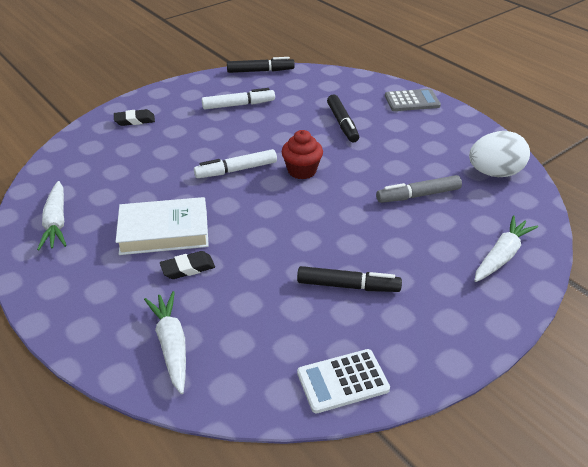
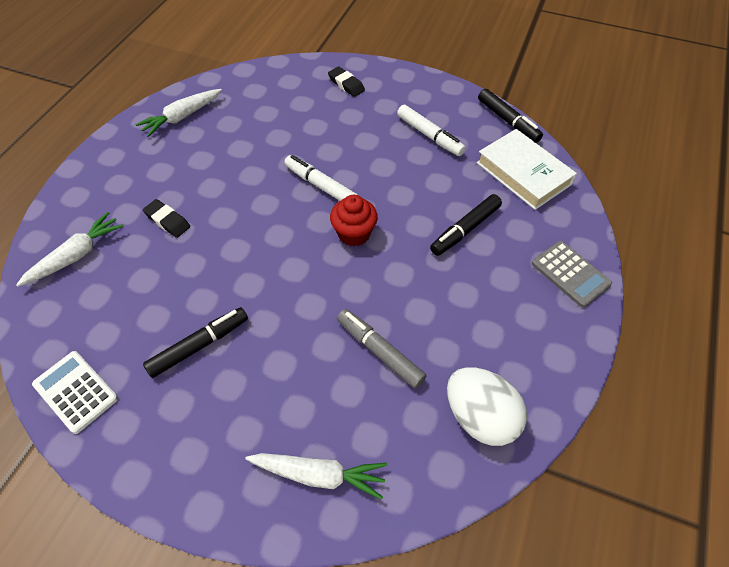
camera: 60 degrees right, 15 degrees up
white book [116,197,209,255] -> white book moved to [476,129,577,210]
black marker [297,266,402,292] -> black marker turned 105 degrees counterclockwise [143,307,248,378]

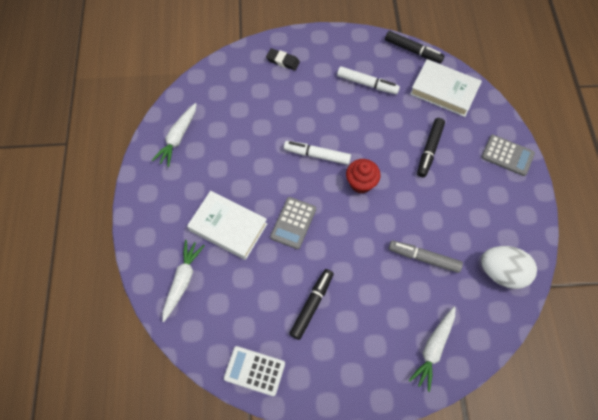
camera: 25 degrees left, 10 degrees up
black eraser [143,199,190,238] -> white book [187,191,267,260]
white carrot [245,453,387,500] -> white carrot turned 135 degrees clockwise [408,307,456,392]
none -> grey calculator [270,197,316,249]

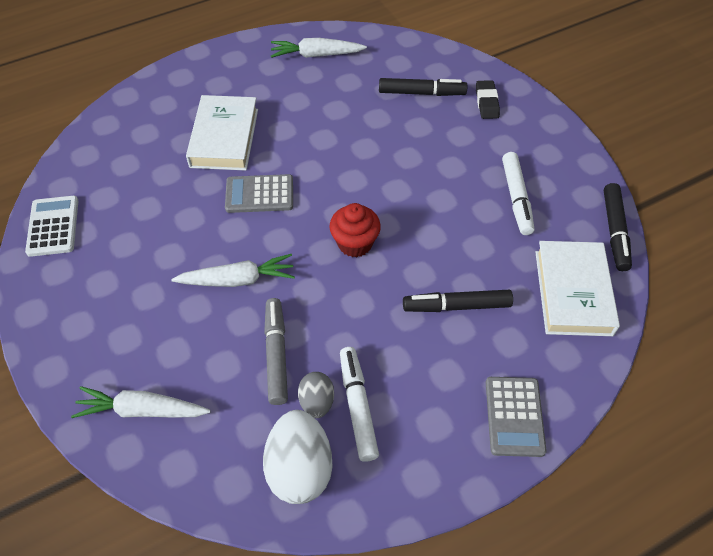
camera: 65 degrees right, 10 degrees down
white carrot [162,240,205,322] -> white carrot moved to [171,254,295,287]
white marker [284,141,351,165] -> white marker moved to [340,347,379,462]
black marker [289,269,334,340] -> black marker moved to [379,78,467,96]
none -> grey egg [298,372,334,418]

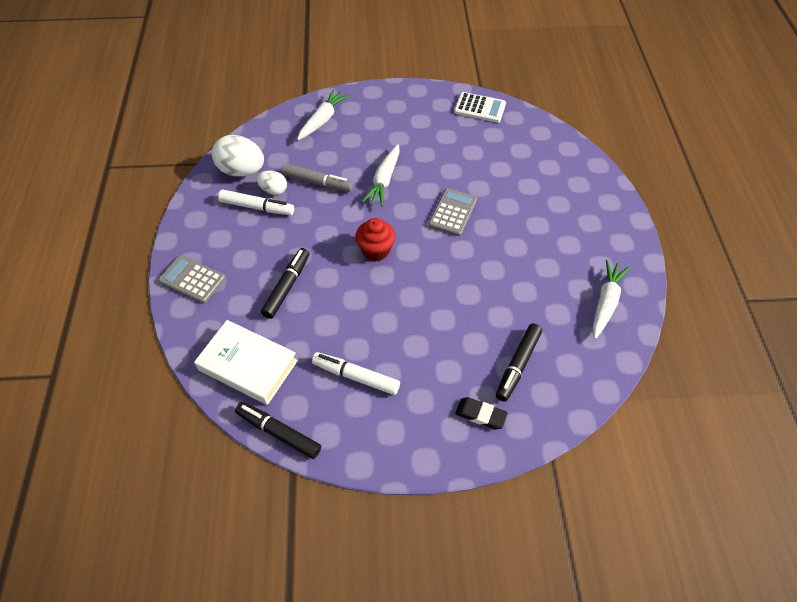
camera: 115 degrees right, 0 degrees up
white book [186,95,258,171] -> none
grey egg [298,372,334,418] -> white egg [257,171,287,195]

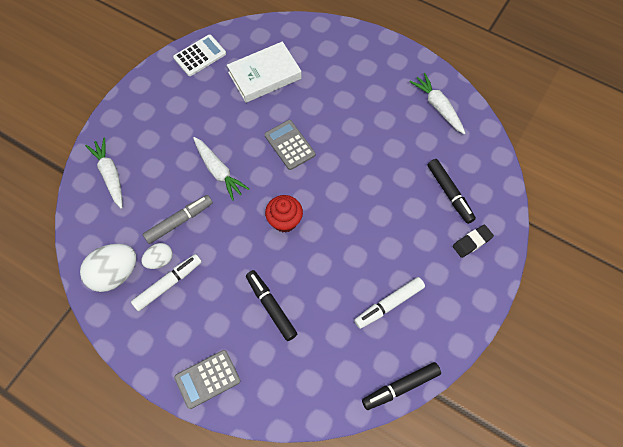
camera: 55 degrees left, 10 degrees up
white book [194,320,298,405] -> white book moved to [227,41,302,103]

